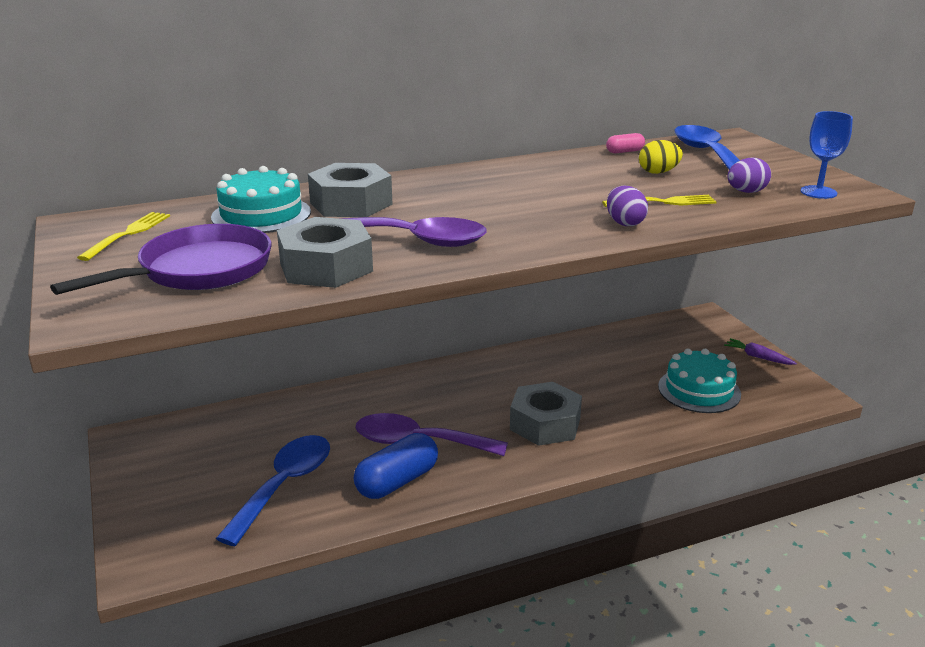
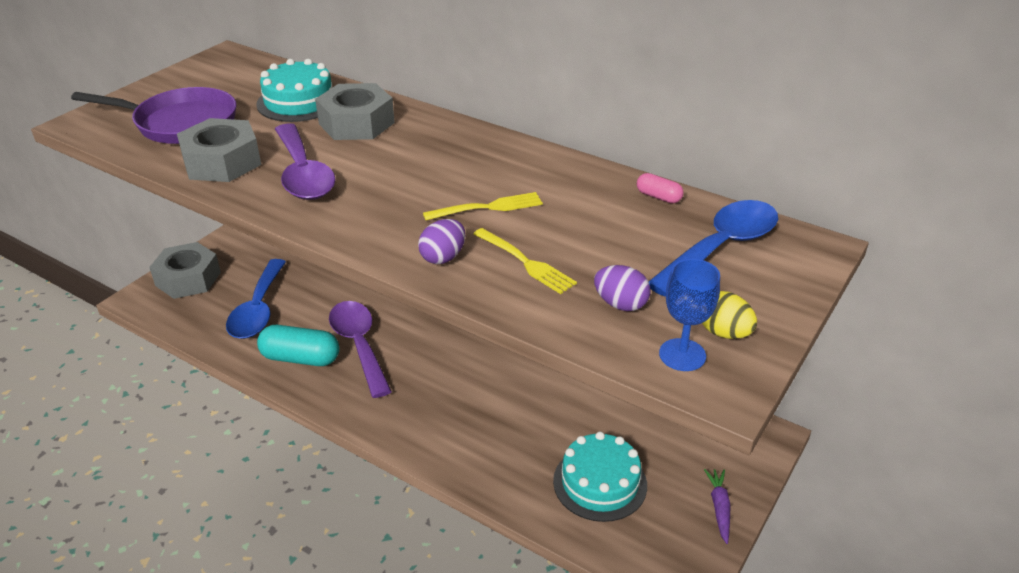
camera: 55 degrees right, 10 degrees up
yellow fork [77,212,170,261] -> yellow fork moved to [423,192,543,221]
blue spoon [216,435,330,546] -> blue spoon turned 105 degrees clockwise [226,259,286,339]
blue capsule [354,433,438,499] -> turquoise capsule [257,325,339,366]
grey nut [510,382,582,446] -> grey nut moved to [149,242,221,299]
yellow egg [639,140,683,174] -> yellow egg moved to [702,291,757,339]

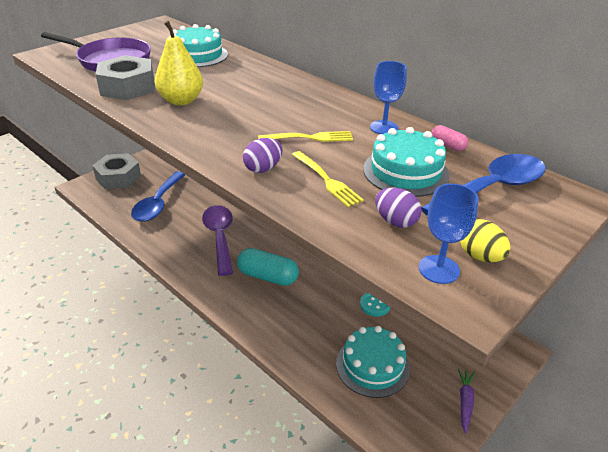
camera: 10 degrees right, 0 degrees up
turquoise capsule [257,325,339,366] -> turquoise capsule moved to [237,248,299,286]
purple spoon [275,123,336,200] -> yellow pear [155,21,203,105]
grey nut [315,83,395,140] -> none
none -> turquoise button [360,293,390,317]
none -> turquoise cake [363,127,450,197]
none -> blue goblet [370,61,407,134]

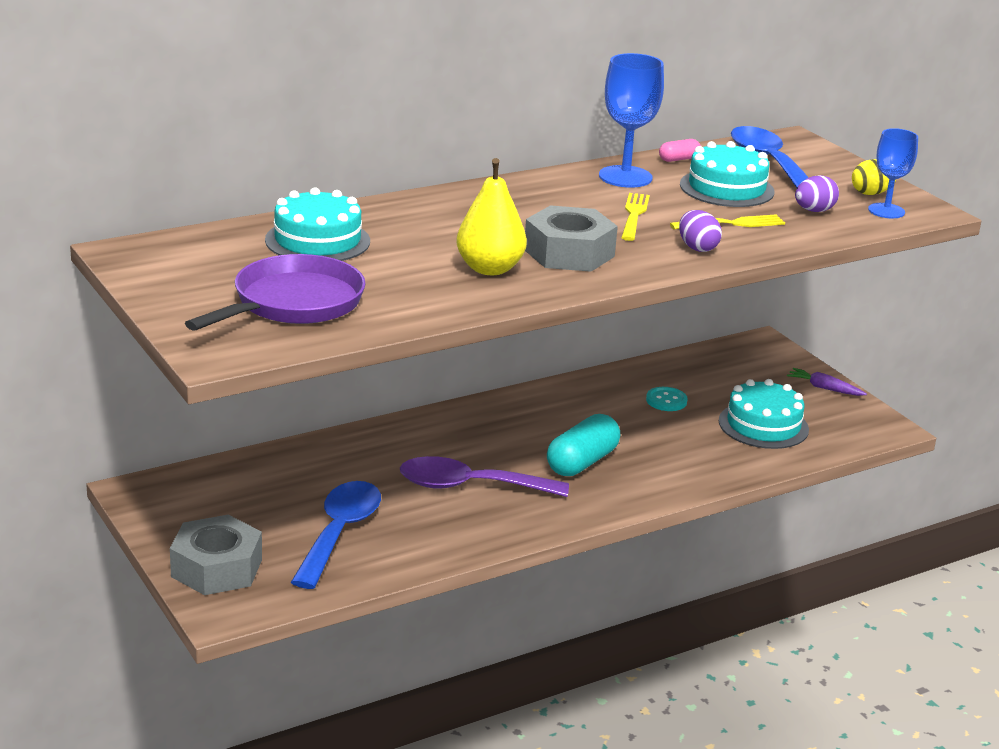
camera: 75 degrees left, 10 degrees down
grey nut [95,55,155,100] -> grey nut moved to [525,205,618,272]
blue spoon [131,171,185,222] -> blue spoon turned 105 degrees counterclockwise [291,481,381,589]
blue goblet [370,61,407,134] -> blue goblet [599,53,664,187], size x1.51

